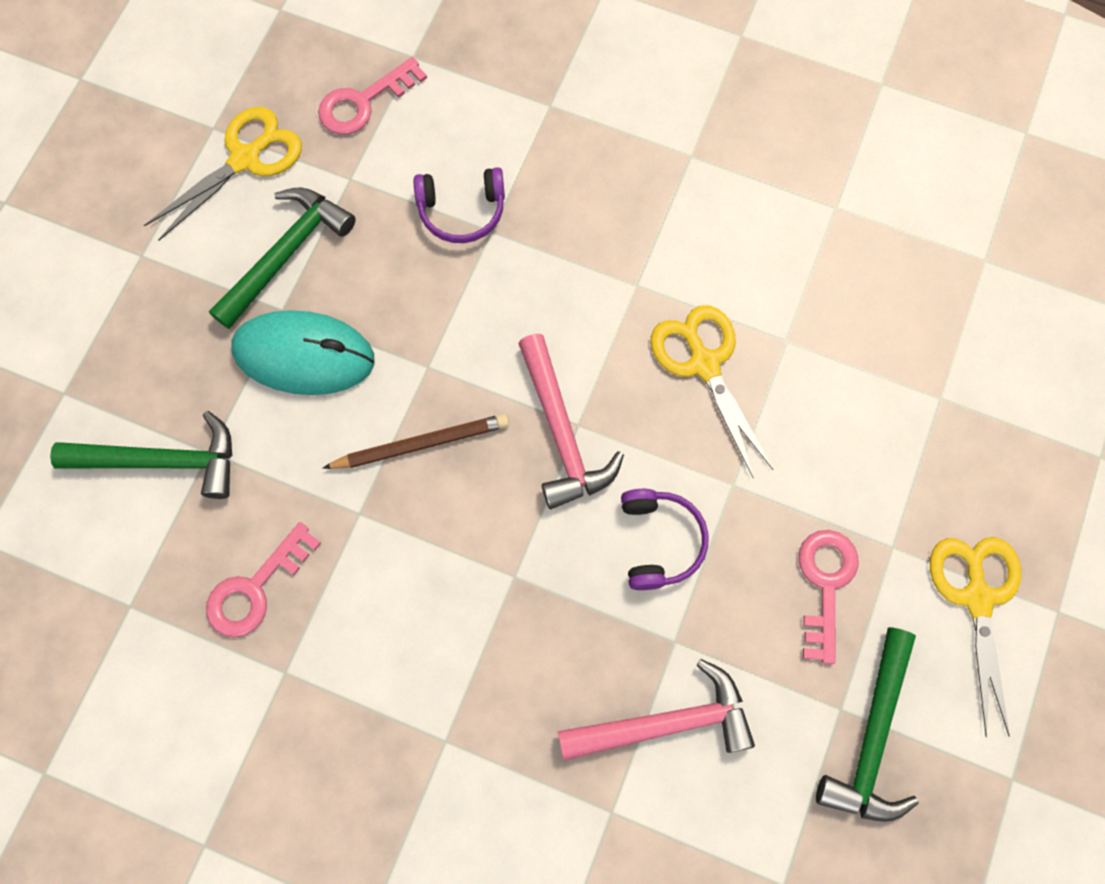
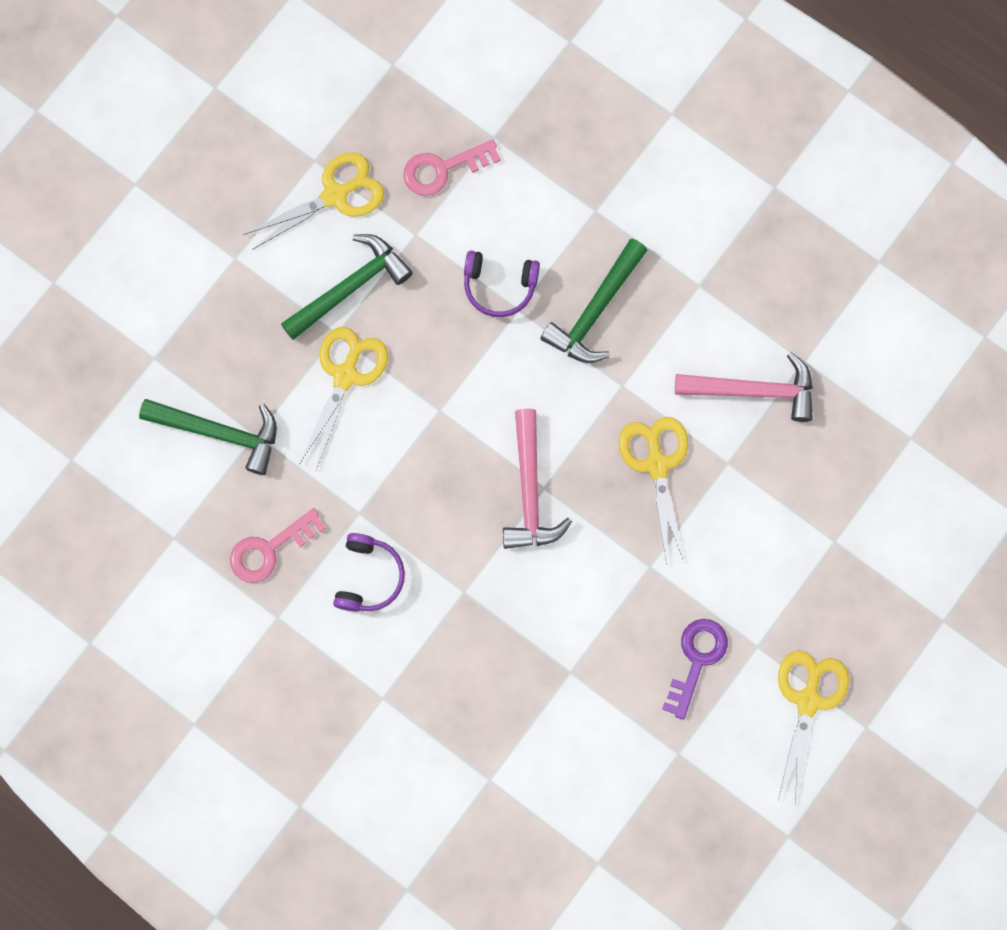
camera: 15 degrees right, 5 degrees up
turquoise mouse [231,310,375,395] -> yellow scissors [299,327,388,470]
brown pencil [323,414,509,469] -> none
pink hammer [558,659,755,761] -> pink hammer moved to [675,352,813,422]
purple headphones [621,489,709,590] -> purple headphones moved to [333,533,405,612]
pink key [799,530,858,664] -> purple key [662,619,728,720]
green hammer [816,628,919,822] -> green hammer moved to [540,239,647,363]

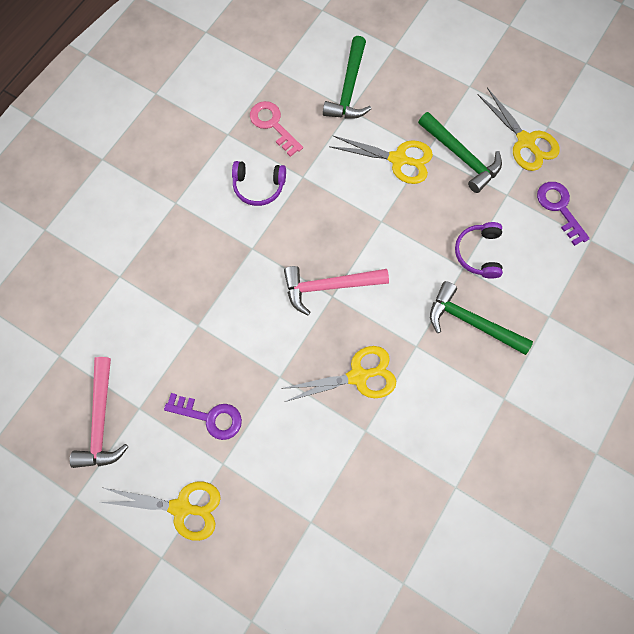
camera: 85 degrees right, 5 degrees down
pink key [403,139,501,196] -> purple key [537,182,590,246]
pink hammer [675,352,813,422] -> pink hammer moved to [70,357,128,468]

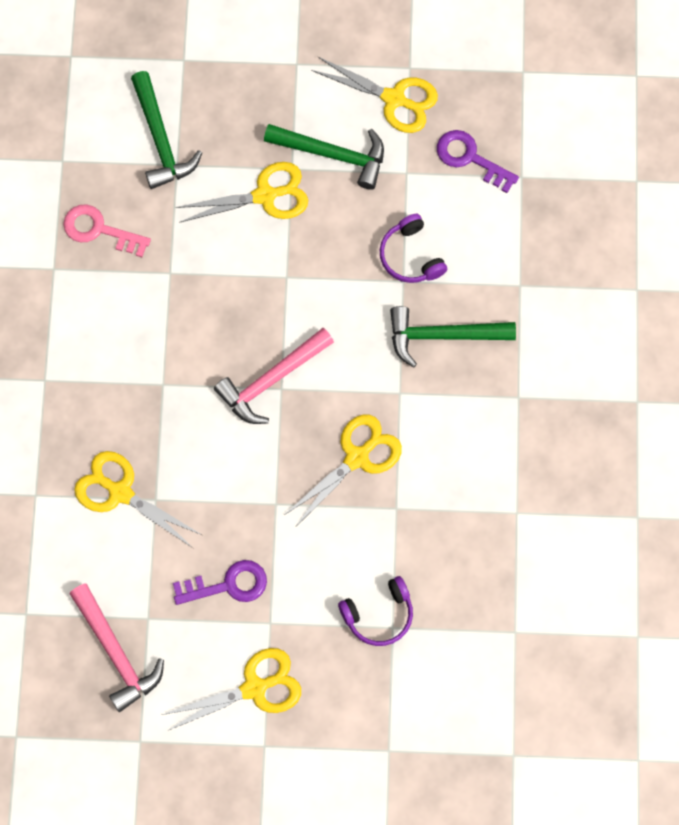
camera: 30 degrees left, 0 degrees up
purple headphones [232,161,286,206] -> purple headphones moved to [338,576,413,646]
none -> yellow scissors [74,451,202,548]

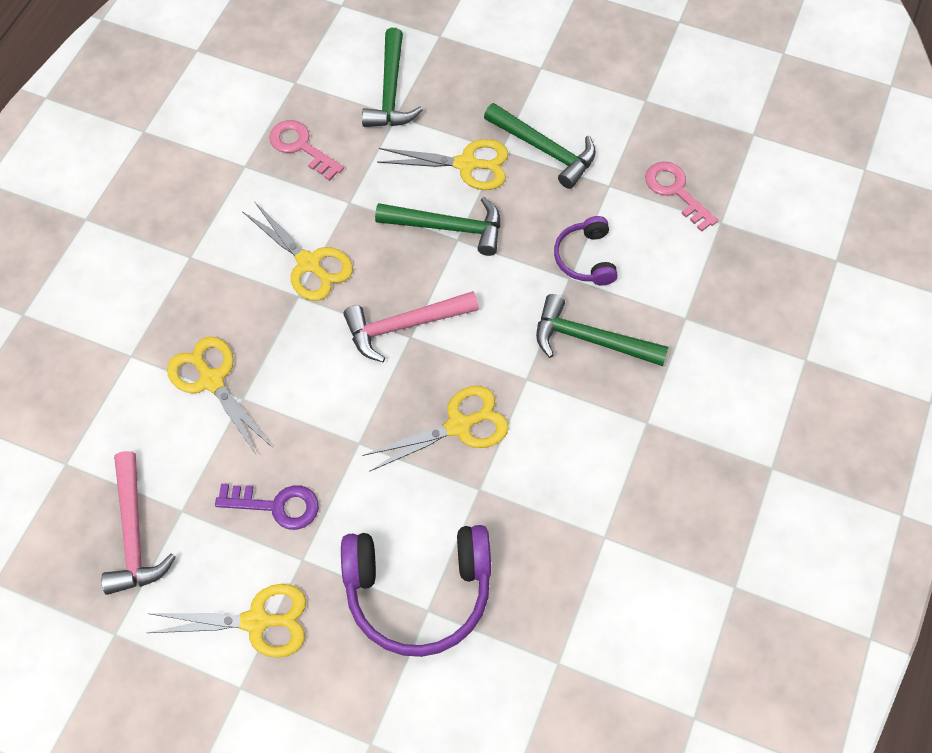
camera: 20 degrees right, 10 degrees down
yellow scissors [311,57,438,133] -> yellow scissors moved to [243,201,353,301]
purple headphones [338,576,413,646] -> purple headphones [341,525,491,657], size x1.86
purple key [437,130,519,193] -> pink key [645,161,718,232]
none -> green hammer [375,197,500,256]

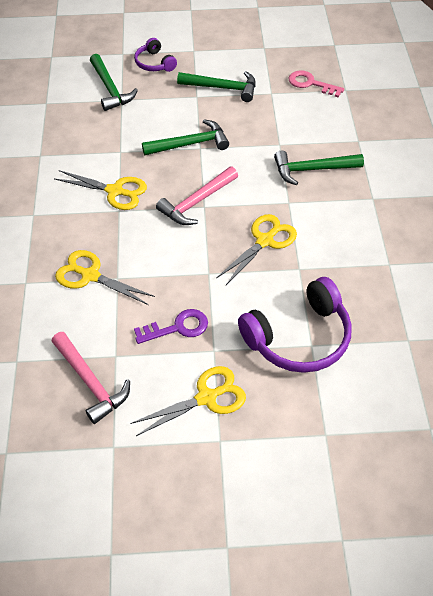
camera: 25 degrees left, 10 degrees down
pink key [269,120,344,181] -> none
yellow scissors [377,139,509,190] -> none
purple headphones [554,216,618,285] -> purple headphones moved to [134,38,177,72]

